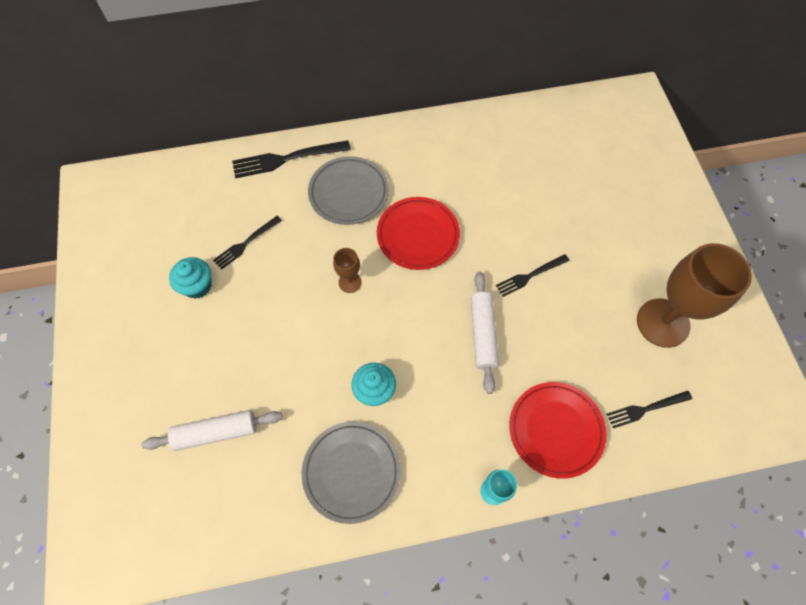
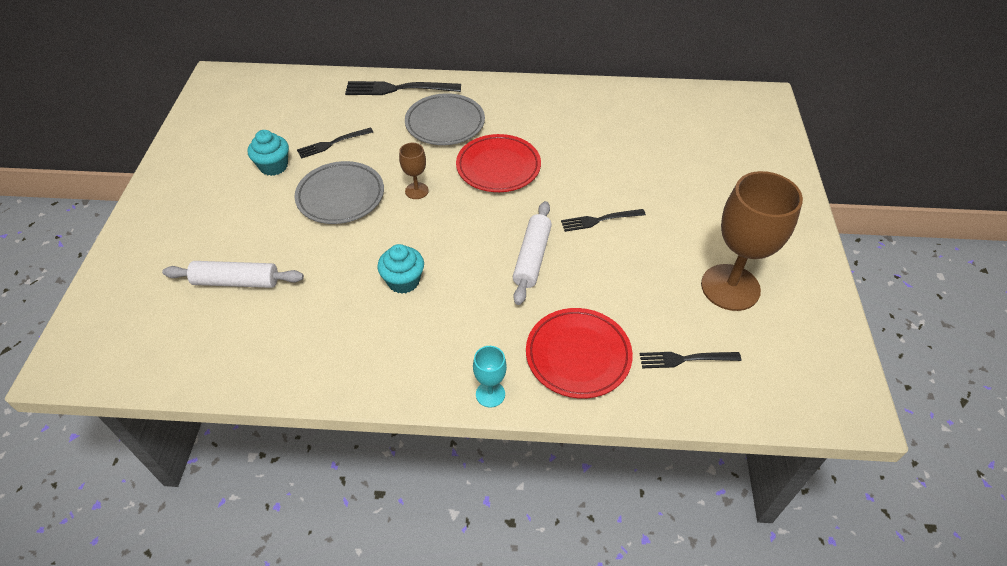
camera: 15 degrees right, 15 degrees down
grey plate [302,422,401,524] -> grey plate moved to [294,161,384,224]

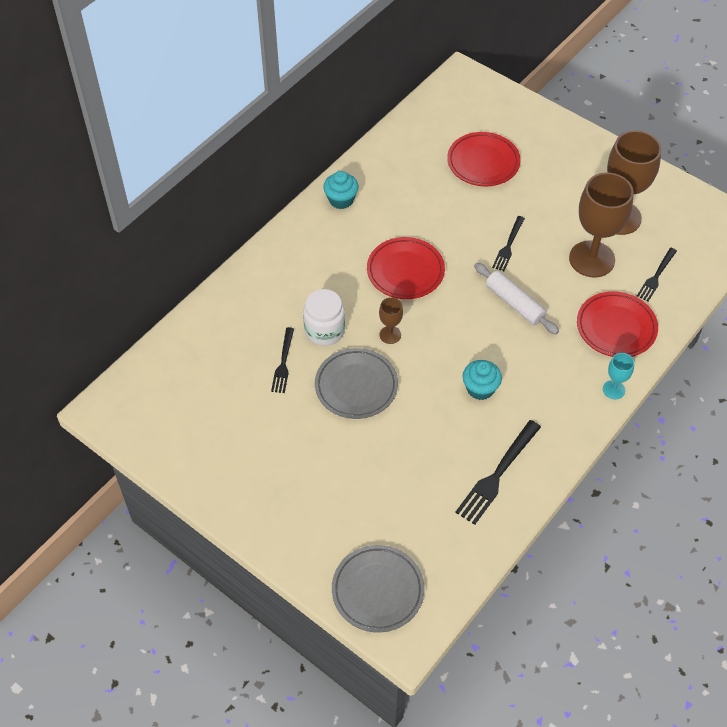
camera: 55 degrees left, 5 degrees up
white rolling pin [162,261,304,288] -> none
turquoise cupcake [248,130,289,176] -> turquoise cupcake moved to [323,171,359,209]
black fork [345,81,461,95] -> black fork moved to [455,420,541,525]
grey plate [405,93,485,145] -> grey plate moved to [332,545,425,633]
none -> white jar [303,289,345,346]
none -> red plate [447,132,521,186]
none -> brown goblet [569,173,634,277]

